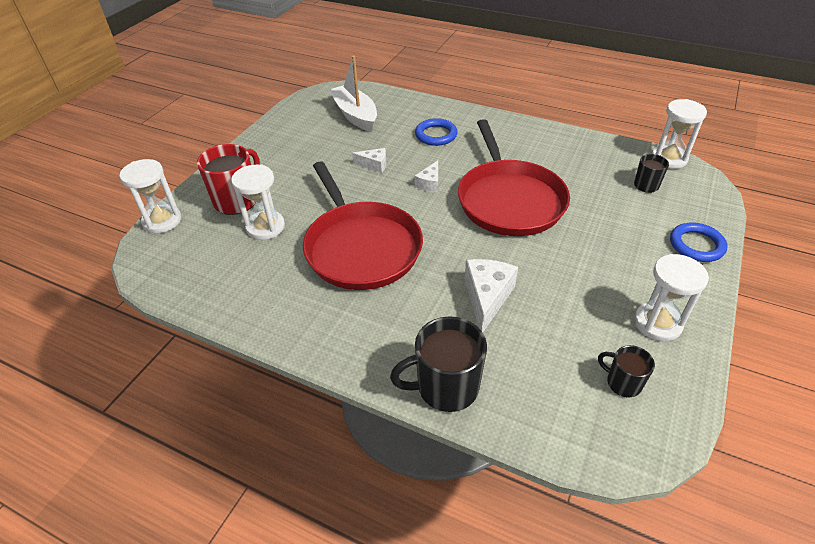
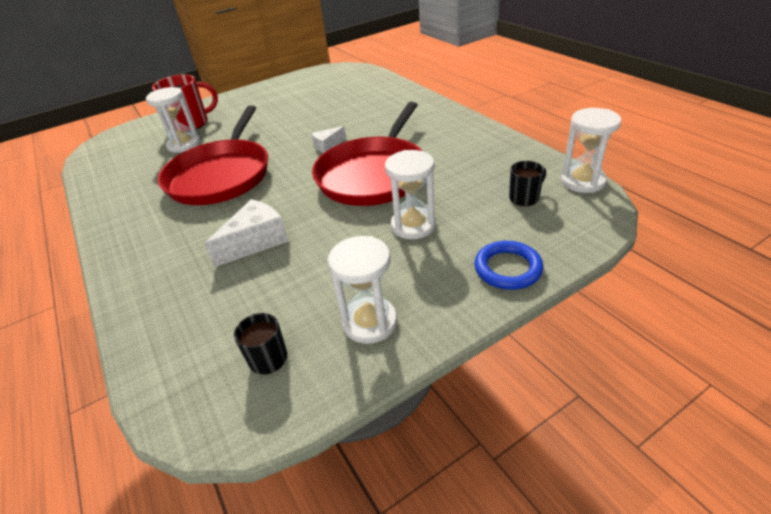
camera: 35 degrees right, 5 degrees down
white hourglass [120,159,182,233] -> white hourglass moved to [385,150,436,239]
white boat [329,56,377,132] -> none
white cheese [352,148,386,173] -> none
black mug [390,316,487,412] -> none
blue ring [415,118,458,146] -> none

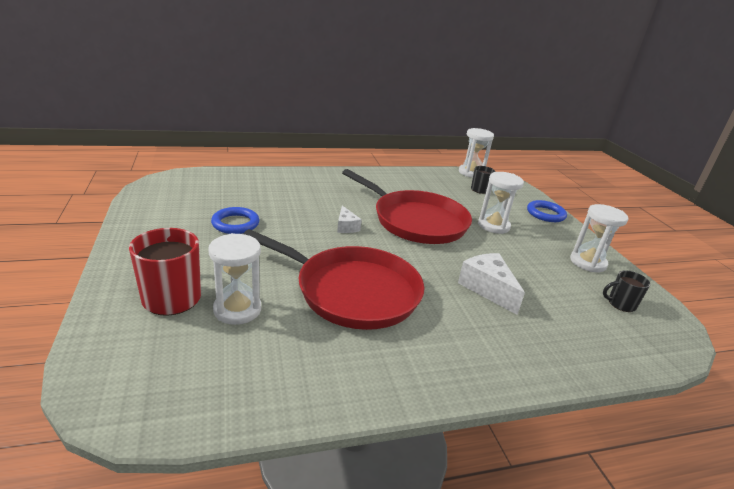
camera: 80 degrees left, 10 degrees down
none -> blue ring [211,207,259,234]

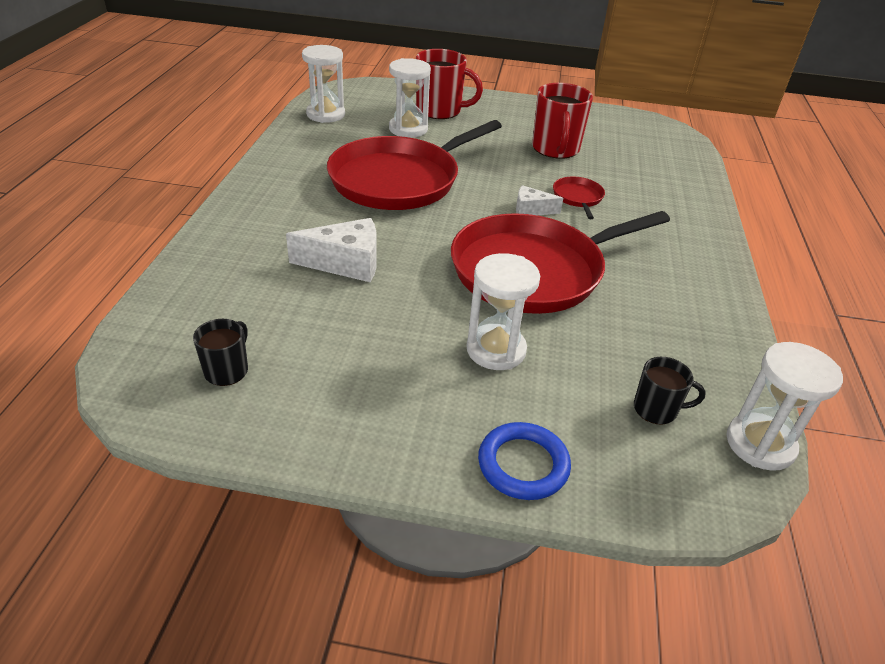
camera: 115 degrees right, 10 degrees up
blue ring [211,207,259,234] -> red mug [532,83,593,159]
white hourglass [570,204,628,272] -> white hourglass moved to [302,45,345,123]
none -> red pan [553,177,605,219]

